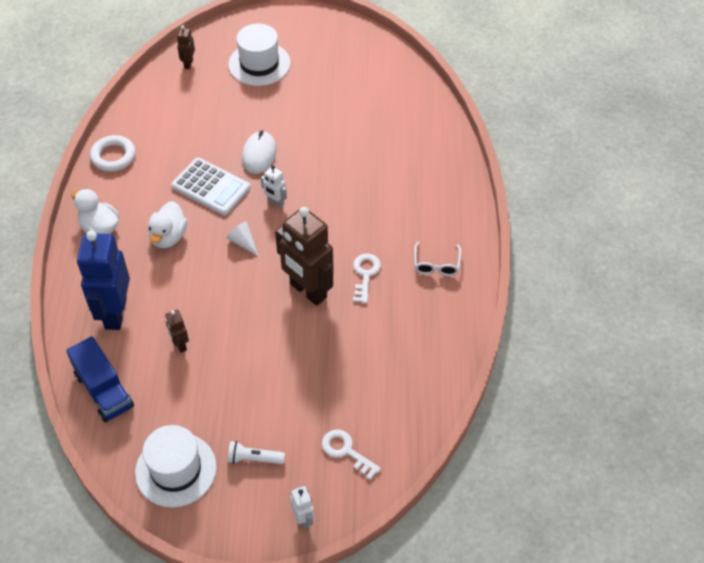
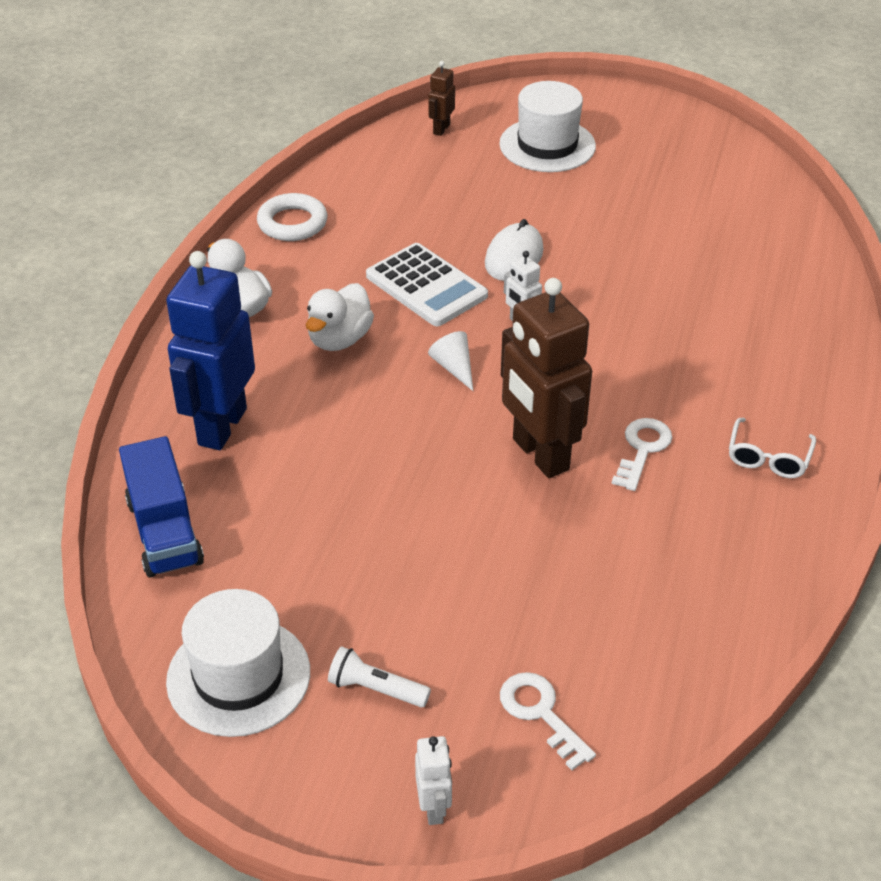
camera: 15 degrees right, 10 degrees down
brown robot [165,310,189,353] -> none

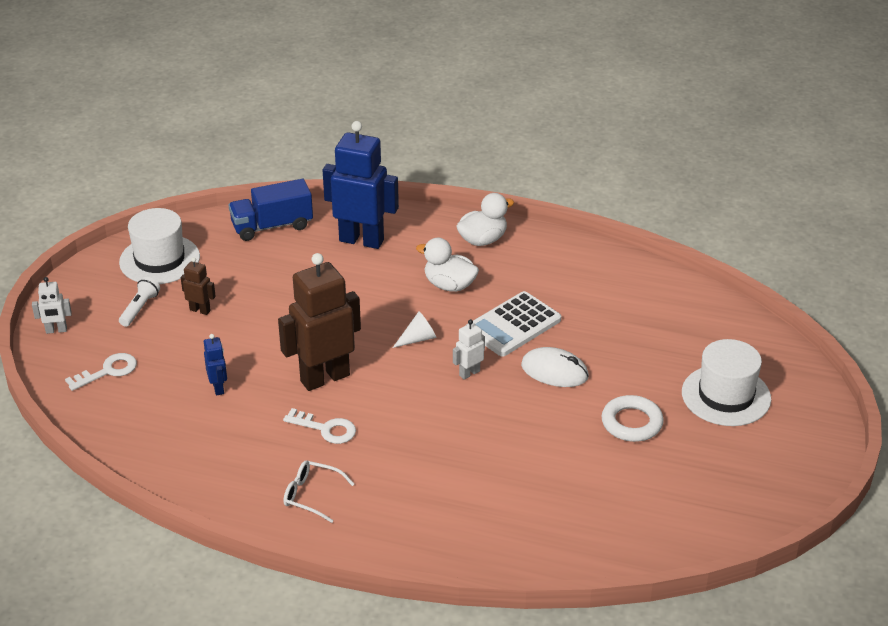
camera: 90 degrees right, 5 degrees down
white ring [257,193,327,241] -> white ring moved to [601,395,664,442]
brown robot [428,61,455,136] -> brown robot moved to [181,257,216,315]
none -> blue robot [204,334,227,395]

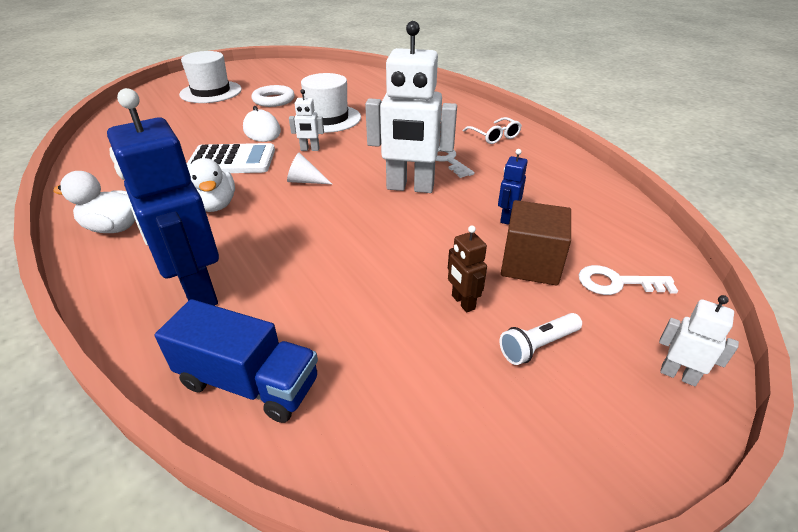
camera: 140 degrees left, 0 degrees up
white hat [119,208,200,284] -> white hat moved to [301,73,361,133]
brown robot [278,253,361,391] -> white robot [365,21,457,193]
none -> brown cube [501,200,571,285]

